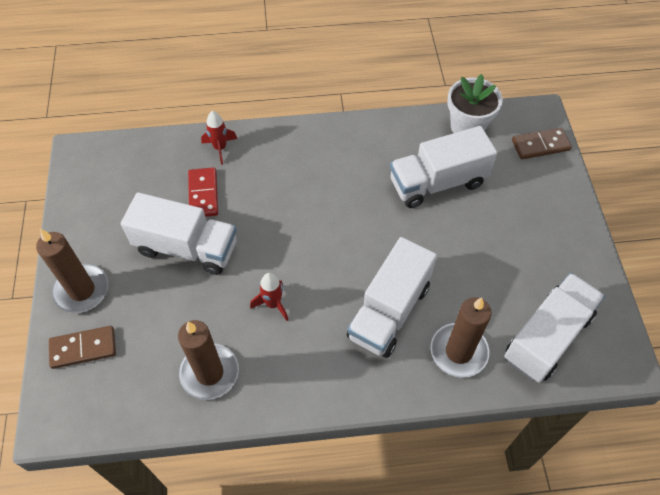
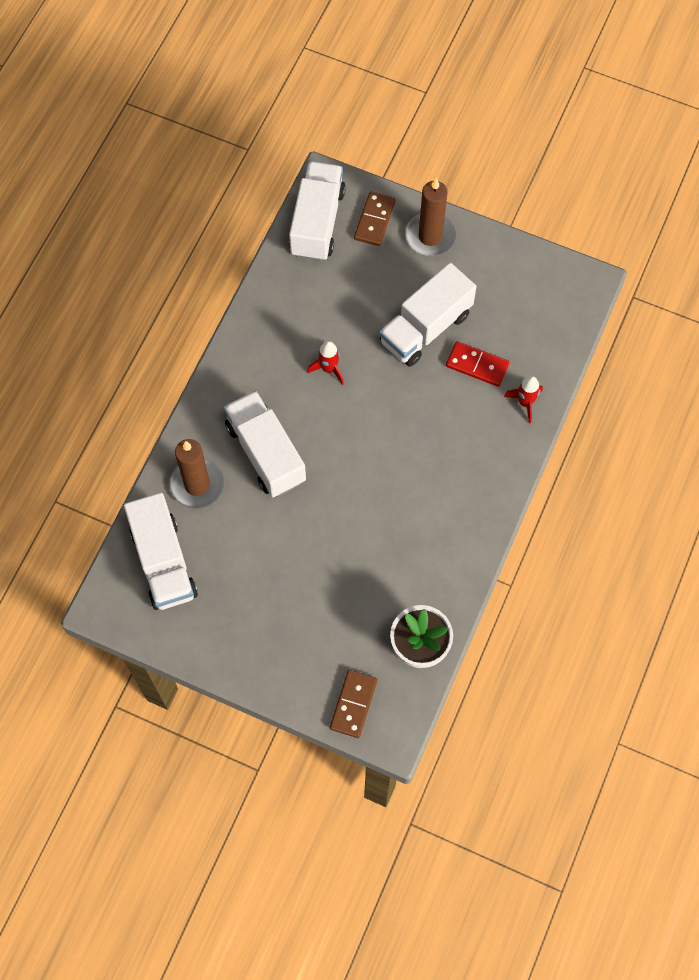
camera: 120 degrees right, 10 degrees up
brown candle [178,320,239,400] -> none
white truck [390,126,497,208] -> white truck moved to [289,161,346,261]

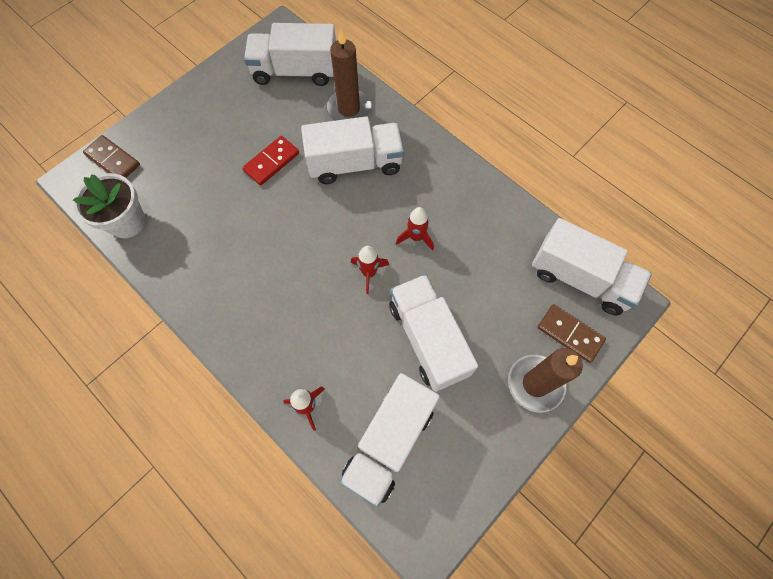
camera: 110 degrees right, 0 degrees up
red domino [446,341,509,387] -> red domino moved to [242,136,299,186]
none -> white truck [340,373,440,507]
none -> red rocket [351,246,389,294]

